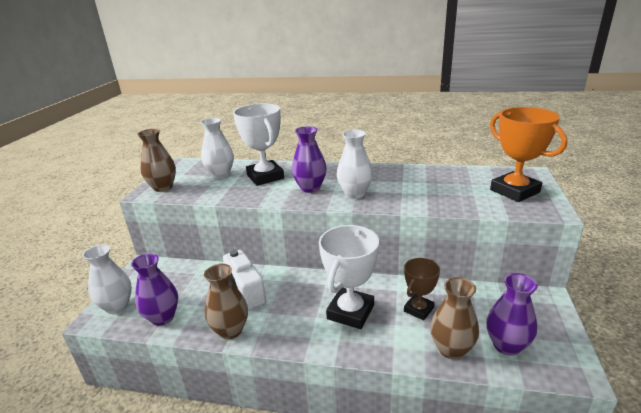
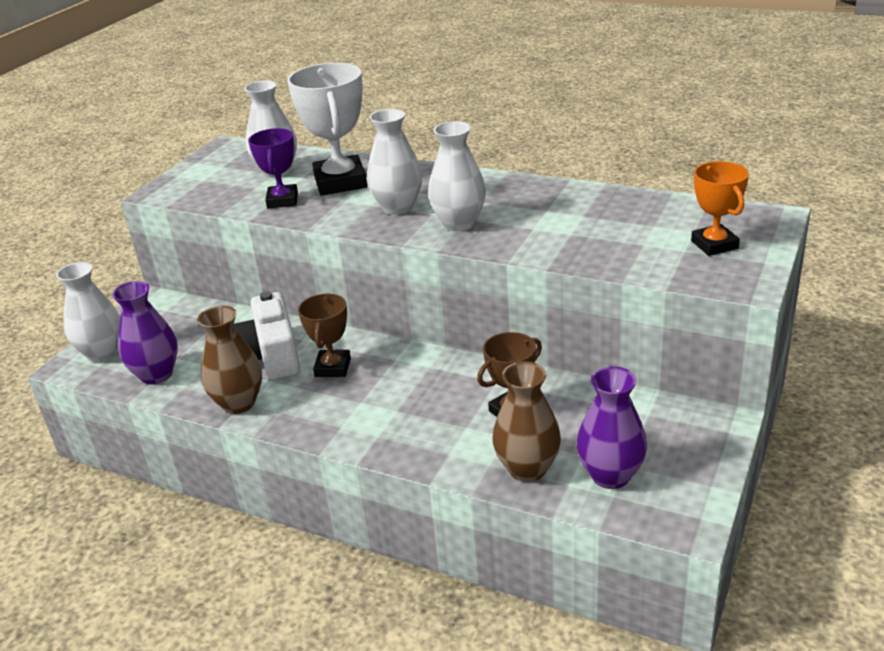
camera: 15 degrees right, 5 degrees up
brown vase [137,129,176,192] -> none
purple vase [292,126,327,193] -> white vase [367,109,422,215]
white trophy [319,225,379,329] -> none
orange trophy [490,107,567,202] -> orange trophy [691,161,749,256], size x0.60
none -> purple trophy [248,128,298,208]
none -> brown trophy [298,294,351,377]

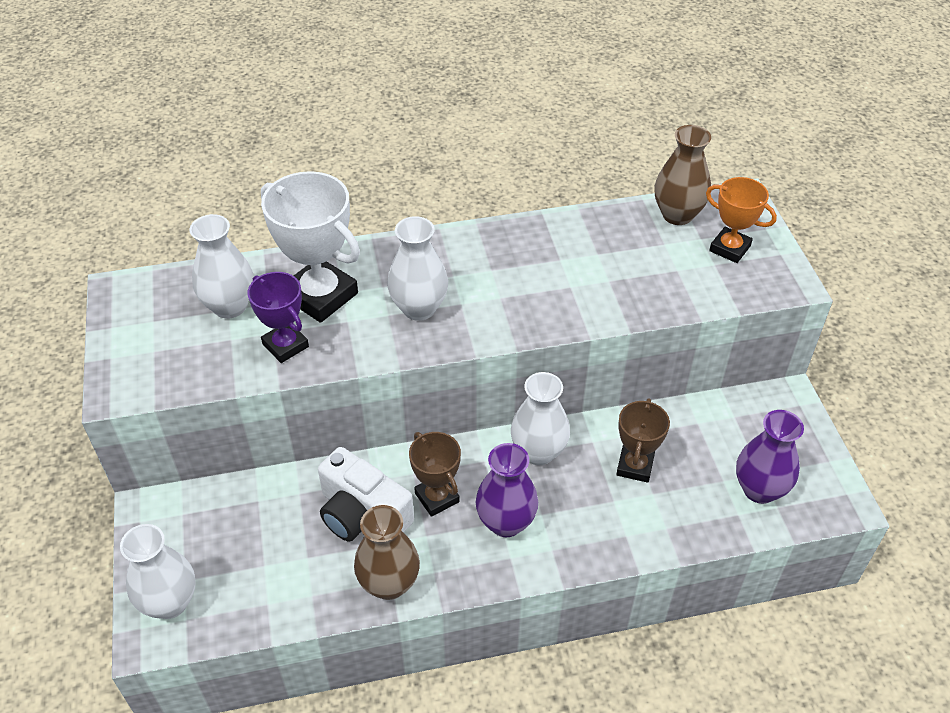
camera: 40 degrees left, 15 degrees up
purple vase [112,281,178,385] -> purple vase moved to [476,443,538,537]
white vase [428,121,486,231] -> white vase moved to [511,372,570,465]
brown vase [492,361,561,482] -> brown vase moved to [654,125,711,225]

